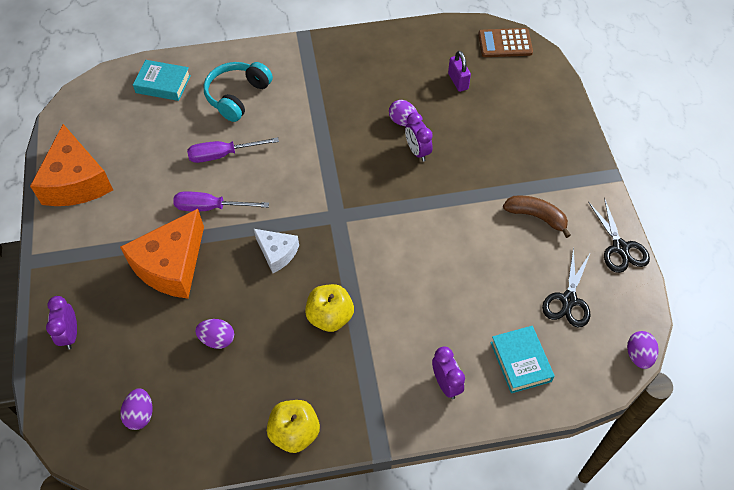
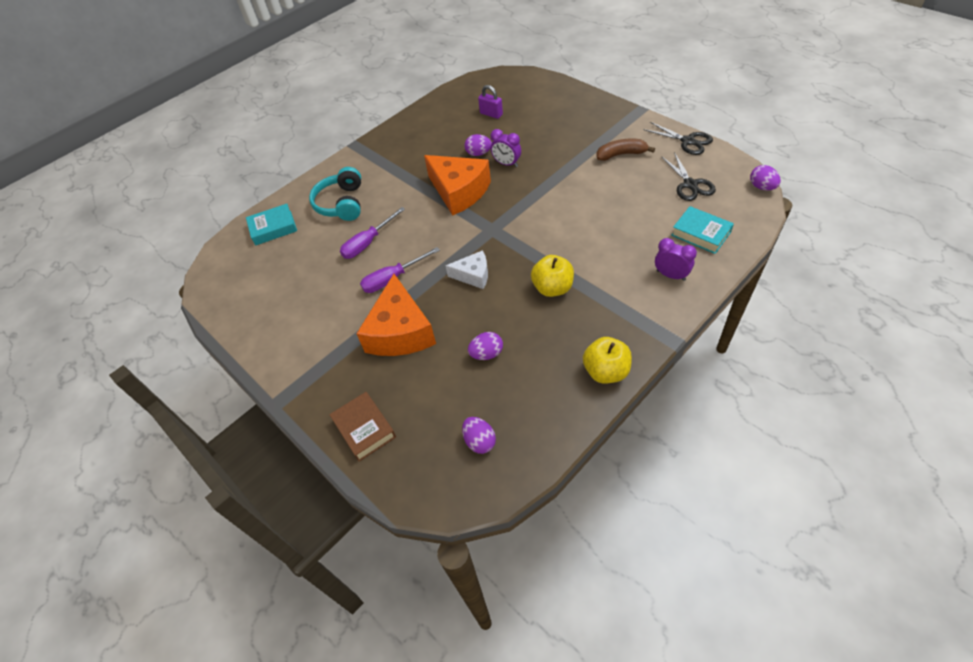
camera: 30 degrees left, 5 degrees down
orange cheese [30,124,113,206] -> orange cheese moved to [424,155,491,216]
purple clock [46,296,77,349] -> brown book [329,392,396,462]
brown calculator [478,28,533,57] -> none

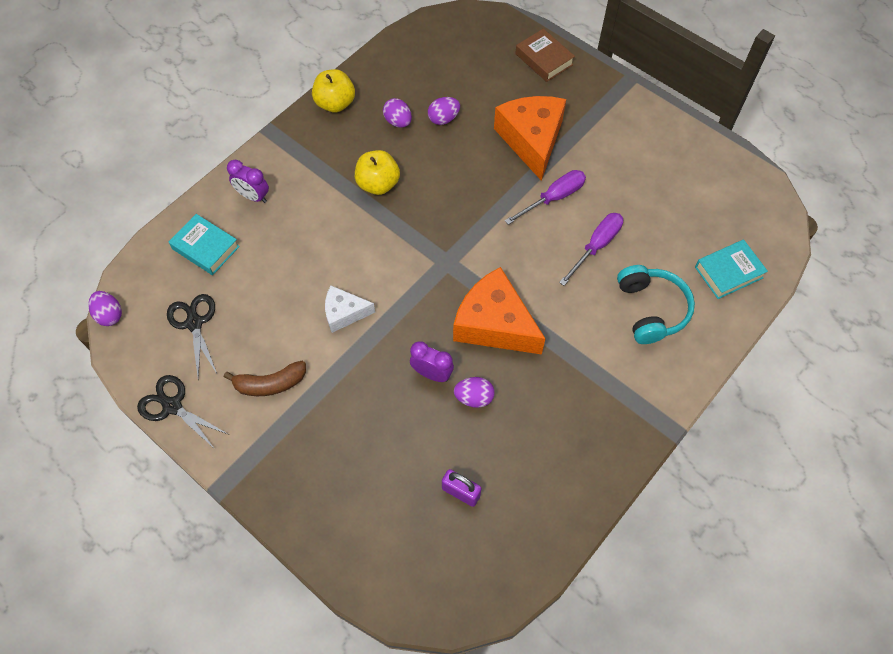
camera: 170 degrees right, 10 degrees up
white cheese [445,250,488,289] -> white cheese moved to [325,286,375,333]
purple egg [462,417,496,454] -> purple egg moved to [383,98,412,128]

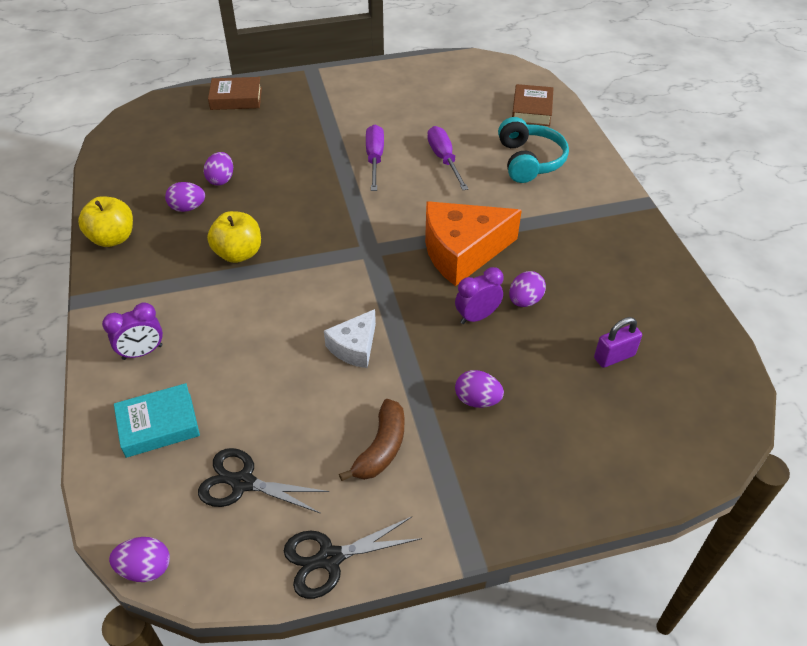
camera: 55 degrees left, 15 degrees down
orange cheese [494,96,566,181] -> none
turquoise headphones [617,265,695,344] -> turquoise headphones turned 60 degrees clockwise [498,117,569,183]
turquoise book [695,240,768,299] -> brown book [512,84,554,126]
none -> purple egg [455,370,504,408]

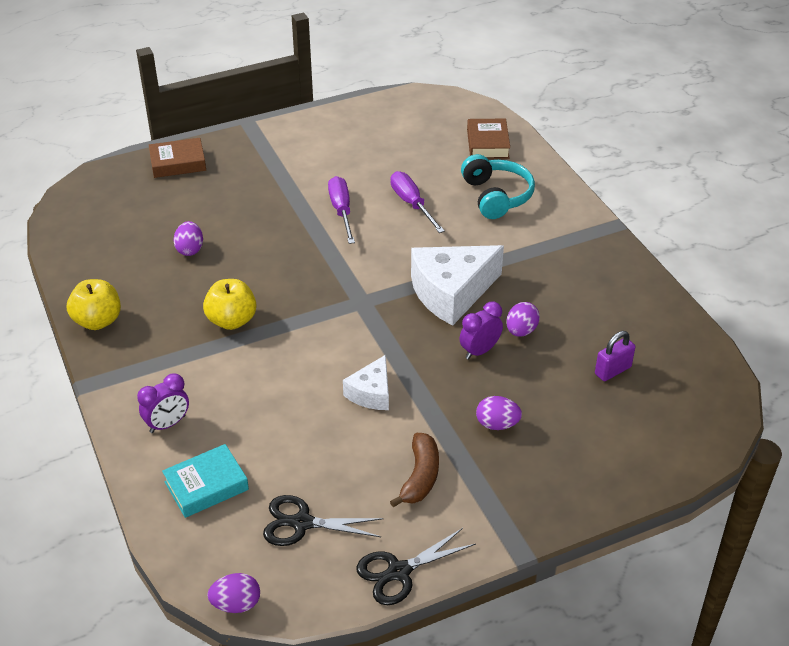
camera: 10 degrees left, 5 degrees down
purple egg [165,182,205,212] -> none
orange cheese [425,201,522,286] -> white cheese [411,245,504,326]

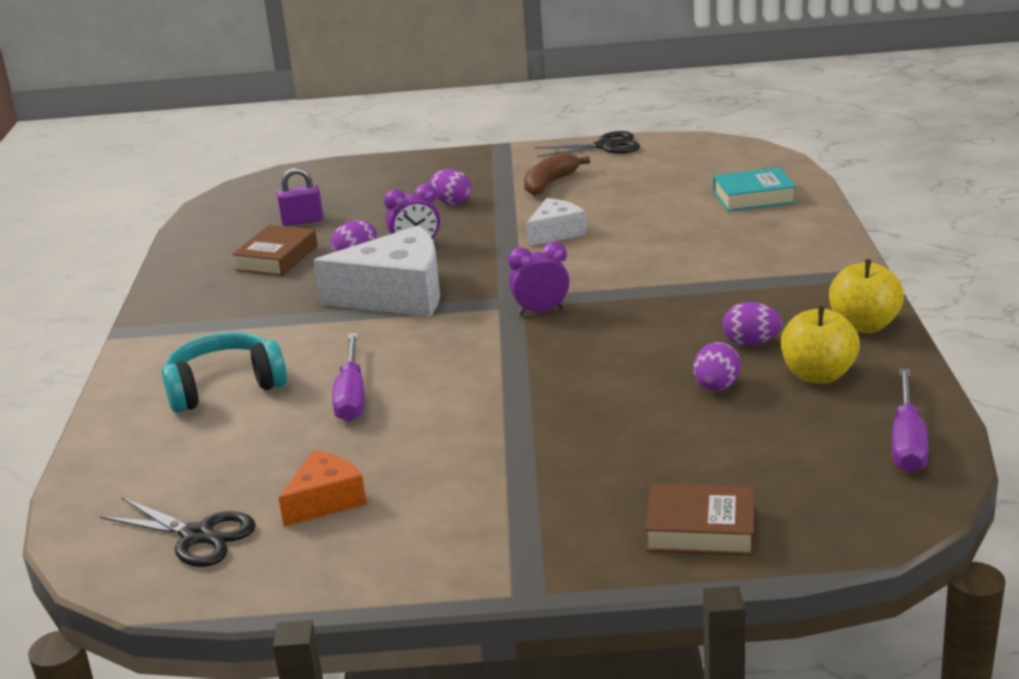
camera: 155 degrees left, 15 degrees down
purple clock [137,373,189,433] -> purple clock moved to [508,242,569,316]
yellow apple [203,279,257,330] -> yellow apple moved to [781,306,860,384]
purple egg [207,573,260,613] -> purple egg moved to [723,302,782,346]
black scissors [263,495,384,546] -> black scissors moved to [100,498,256,567]
purple screwdriver [328,176,355,244] -> purple screwdriver moved to [892,369,929,473]
turquoise headphones [461,154,535,219] -> turquoise headphones turned 60 degrees clockwise [162,332,287,413]
brown book [467,119,510,159] -> brown book moved to [232,225,318,276]
none -> orange cheese [279,450,367,527]

